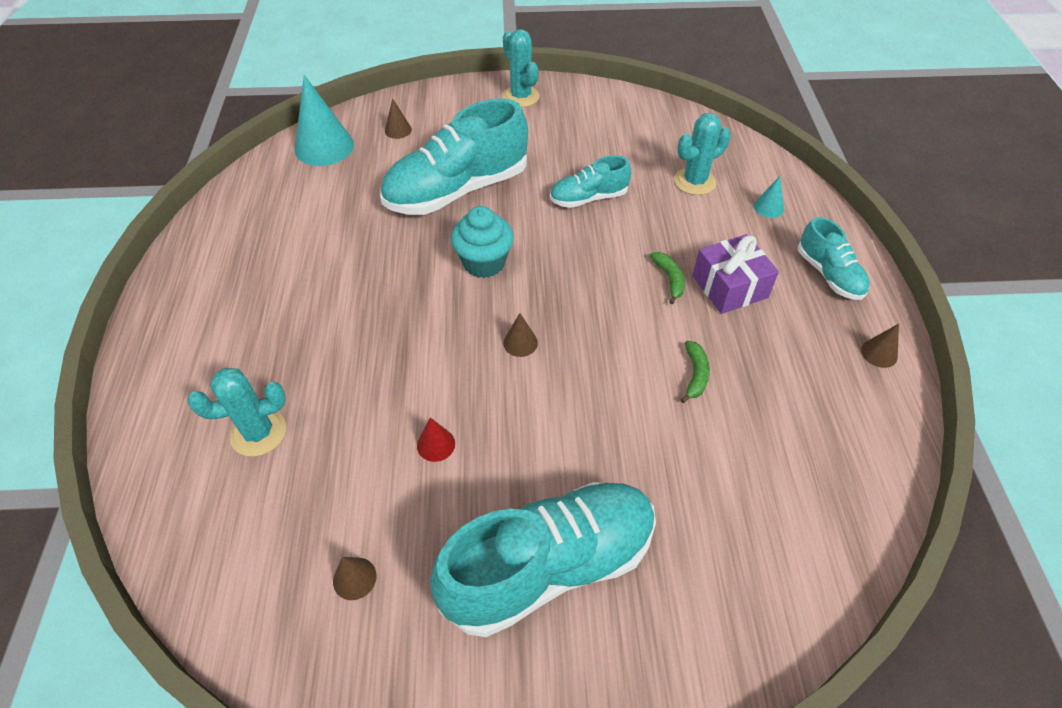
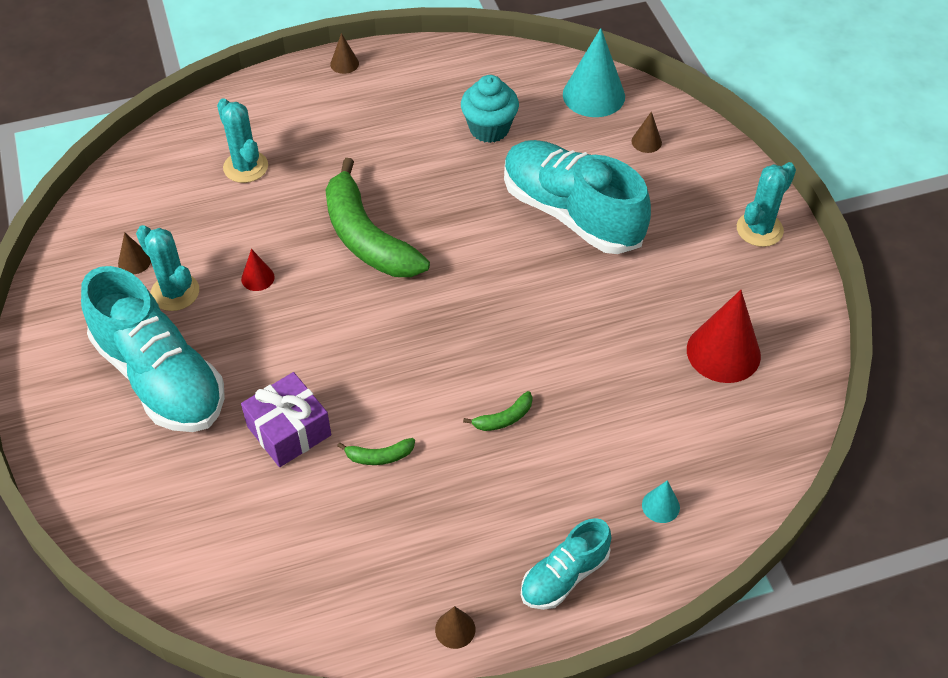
camera: 75 degrees right, 0 degrees up
turquoise cupcake [451,206,514,278] -> turquoise cupcake moved to [461,75,519,143]
brown cone [503,313,538,357] -> brown cone moved to [330,33,359,74]
turquoise shoe [550,155,631,208] -> none
turquoise cactus [674,113,731,195] -> turquoise cactus moved to [136,225,199,311]
purple gift [692,234,779,314] -> purple gift moved to [241,372,331,467]
none -> green banana [326,158,430,277]
none -> red cone [687,290,761,383]

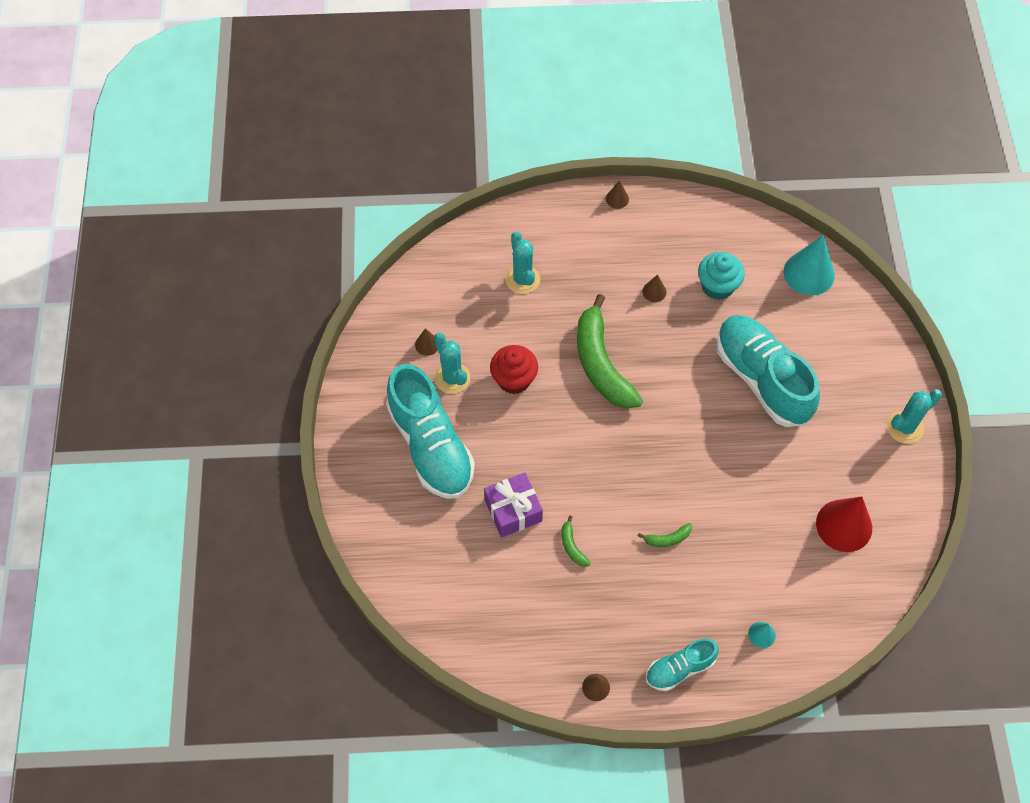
camera: 15 degrees right, 10 degrees up
red cone [241,249,275,291] -> red cupcake [490,345,538,394]
green banana [337,438,415,465] -> green banana turned 60 degrees clockwise [561,516,591,567]
brown cone [631,111,662,153] -> brown cone moved to [642,274,667,302]

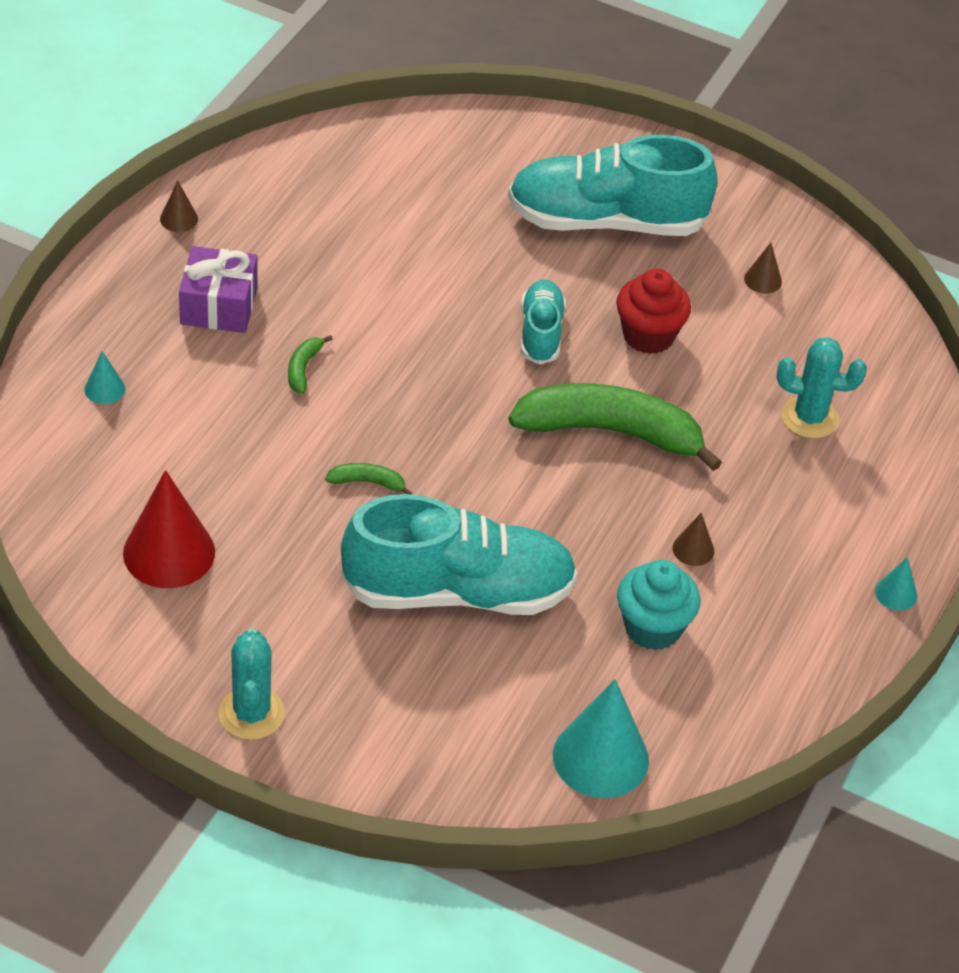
camera: 115 degrees right, 15 degrees down
turquoise cactus [434,333,471,394] -> none
purple gift [484,473,543,538] -> purple gift moved to [179,246,258,333]
green banana [561,516,591,567] -> green banana moved to [325,463,412,495]
brown cone [606,180,629,209] -> turquoise cone [875,557,917,611]
turquoise shoe [646,638,719,691] -> turquoise shoe moved to [521,279,566,365]

